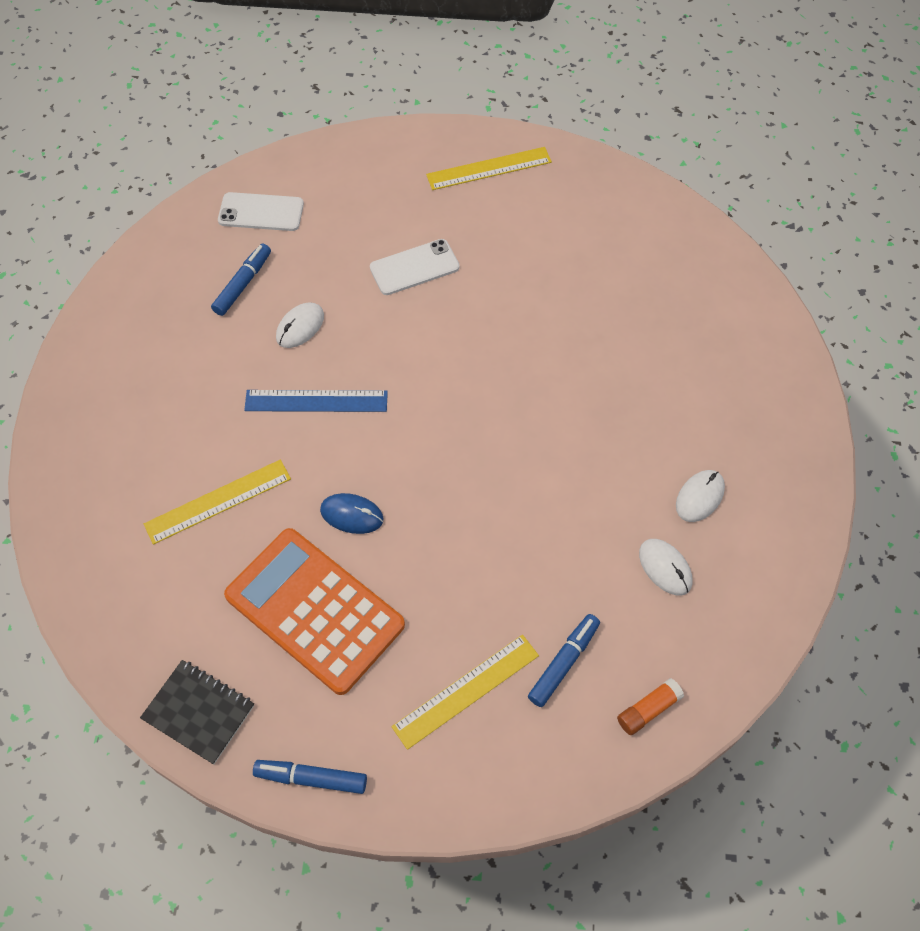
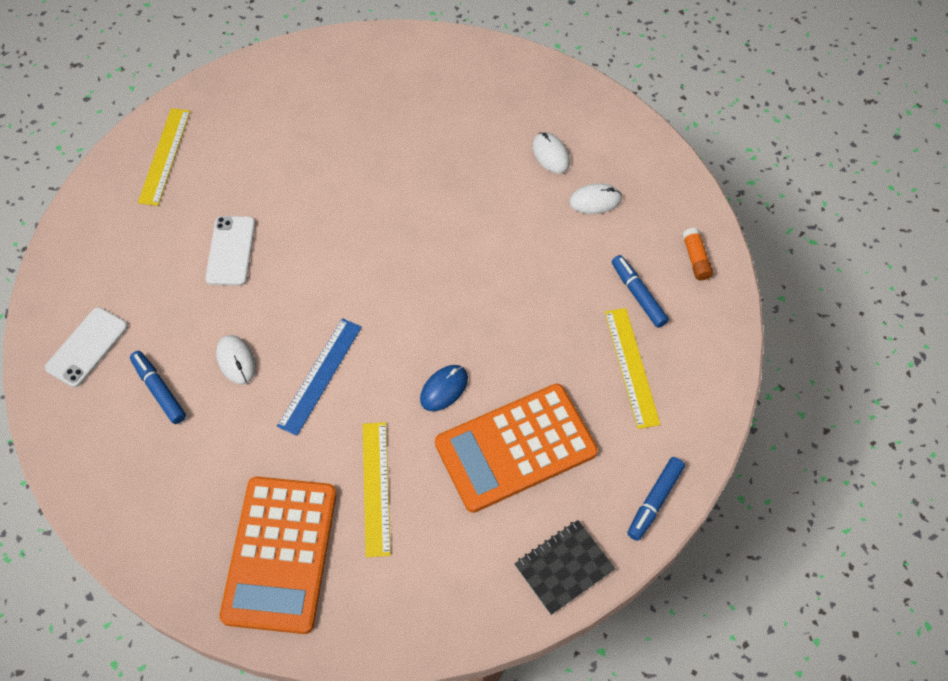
camera: 65 degrees left, 0 degrees up
none -> orange calculator [219,477,337,634]

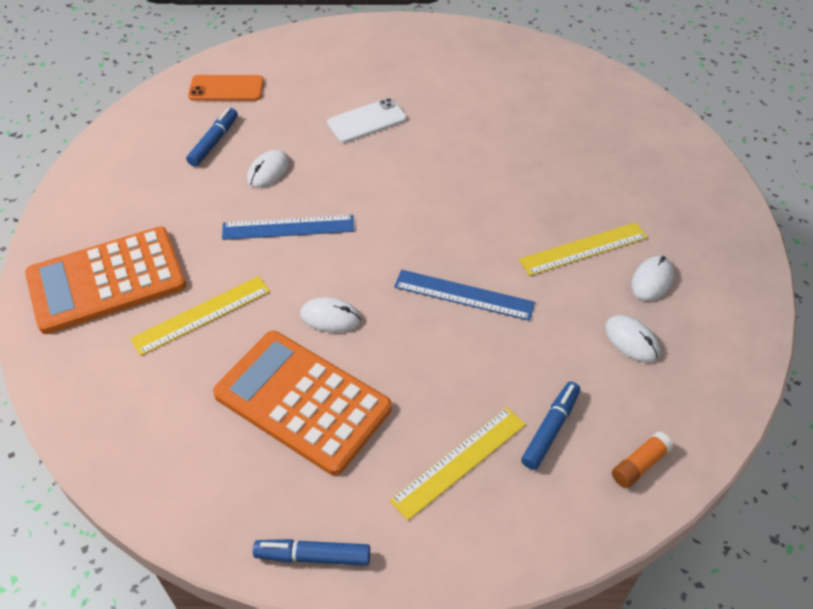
camera: 60 degrees right, 10 degrees down
white phone [45,307,128,387] -> orange phone [188,75,264,101]
yellow ruler [138,108,190,206] -> yellow ruler moved to [519,222,648,276]
blue mouse [420,365,468,411] -> white mouse [300,297,361,333]
black notebook [514,520,616,615] -> none
none -> blue ruler [394,270,535,321]

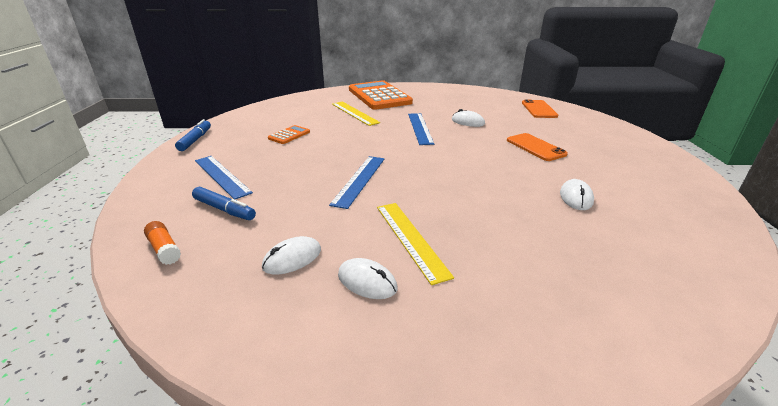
camera: 90 degrees right, 20 degrees down
blue marker [186,108,238,167] -> none
orange calculator [213,331,392,476] -> orange calculator [268,125,310,144], size x0.42
white mouse [300,297,361,333] -> white mouse moved to [560,179,594,210]
white phone [327,98,407,143] -> orange phone [507,133,568,161]
yellow ruler [389,407,526,521] -> blue ruler [195,156,253,199]

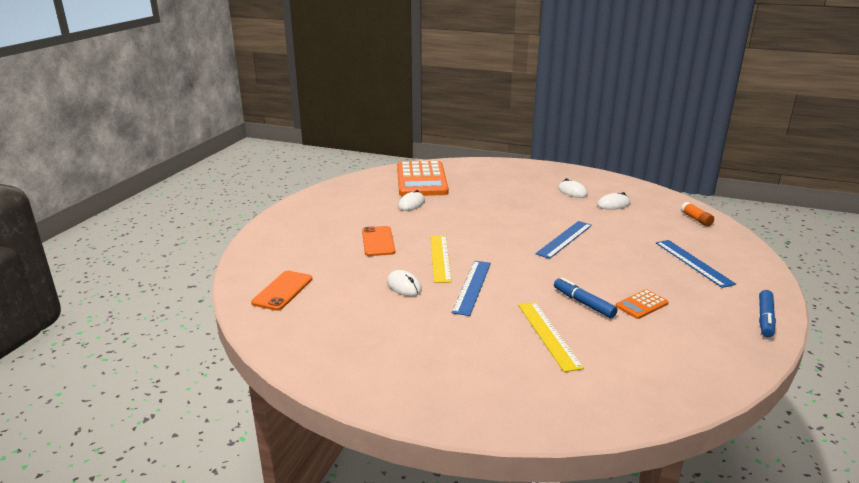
camera: 160 degrees left, 5 degrees down
blue marker [192,187,256,220] -> blue marker moved to [554,277,618,318]
orange calculator [349,80,413,110] -> orange calculator moved to [397,161,449,196]
yellow ruler [377,203,454,285] -> yellow ruler moved to [430,236,452,283]

